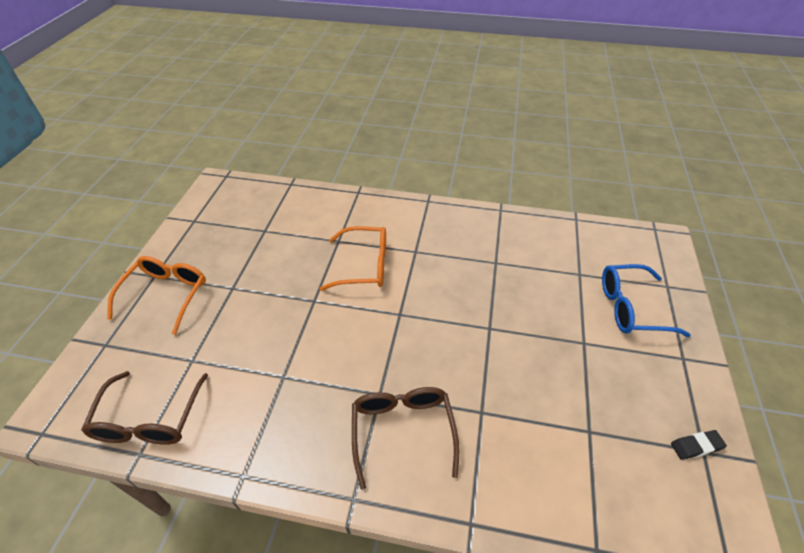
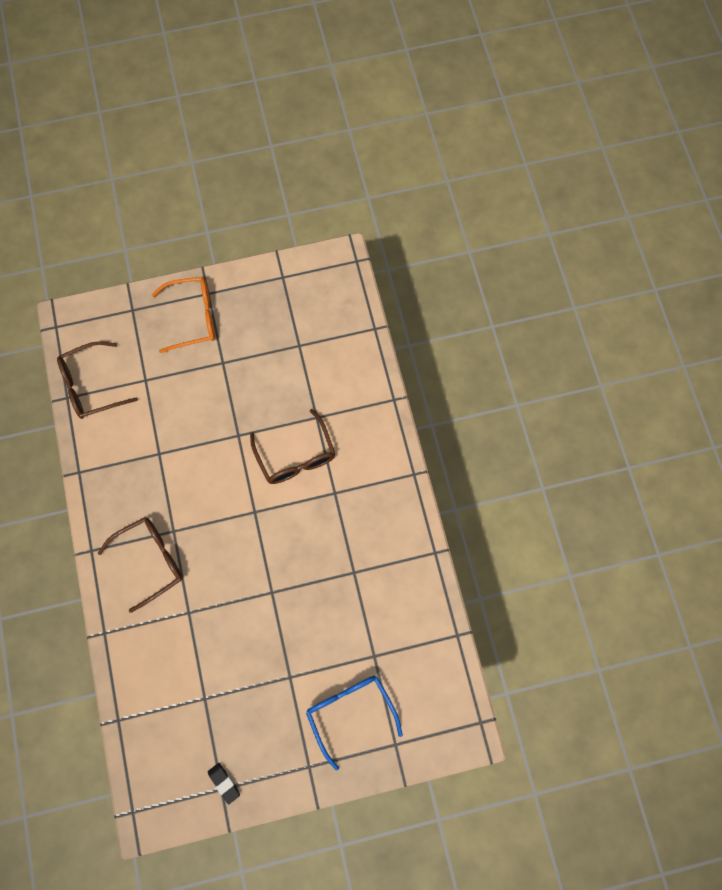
camera: 65 degrees right, 25 degrees up
orange glasses [320,226,386,291] -> brown glasses [250,409,335,484]

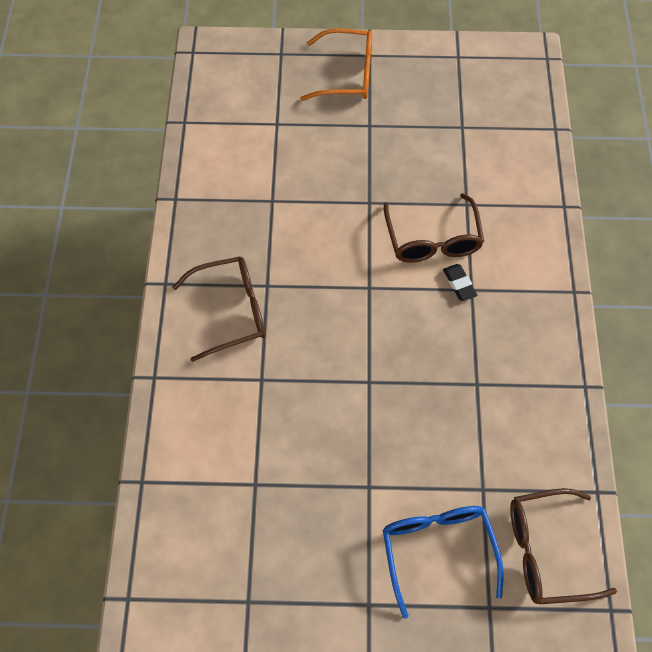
camera: 15 degrees right, 10 degrees down
brown glasses [57,341,138,419] -> brown glasses moved to [510,488,617,604]
black eraser [208,763,240,805] -> black eraser moved to [443,264,477,301]

